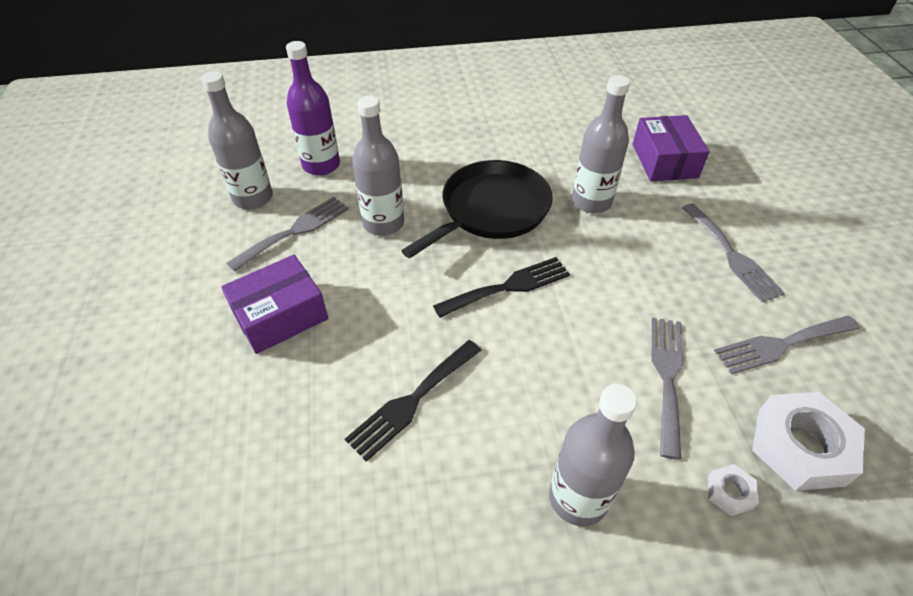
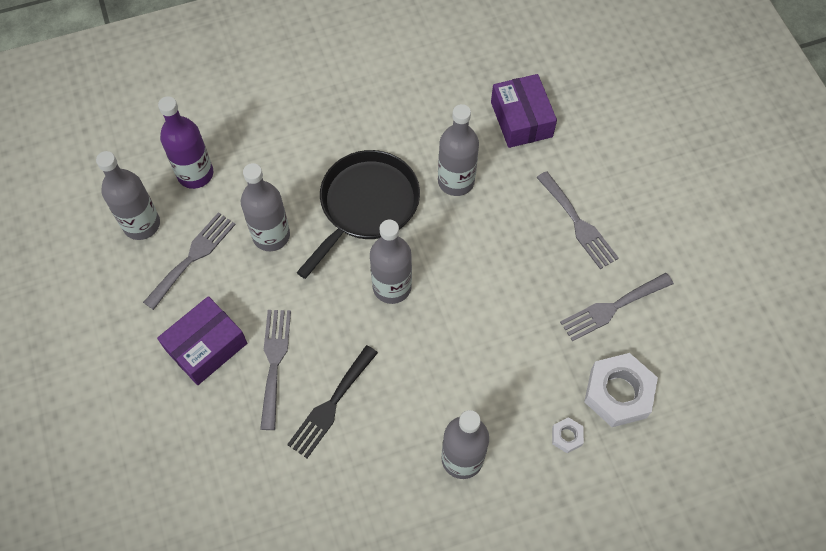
camera: 10 degrees left, 15 degrees up
black fork [433,257,570,318] -> grey bottle [370,220,412,304]
grey fork [652,317,683,460] -> grey fork moved to [260,310,291,430]

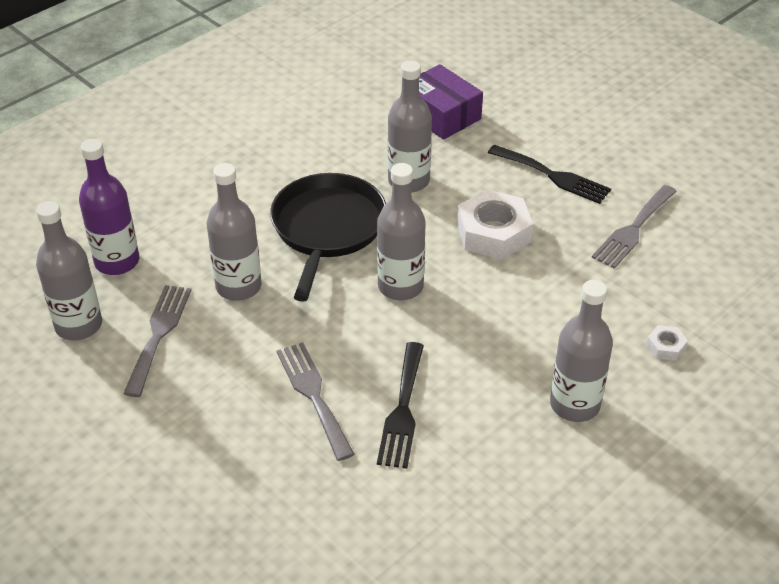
camera: 25 degrees left, 20 degrees down
purple box [157,296,247,385] -> none
grey fork [536,171,619,269] -> black fork [488,145,611,204]
white nut [584,353,658,427] -> white nut moved to [457,189,533,259]

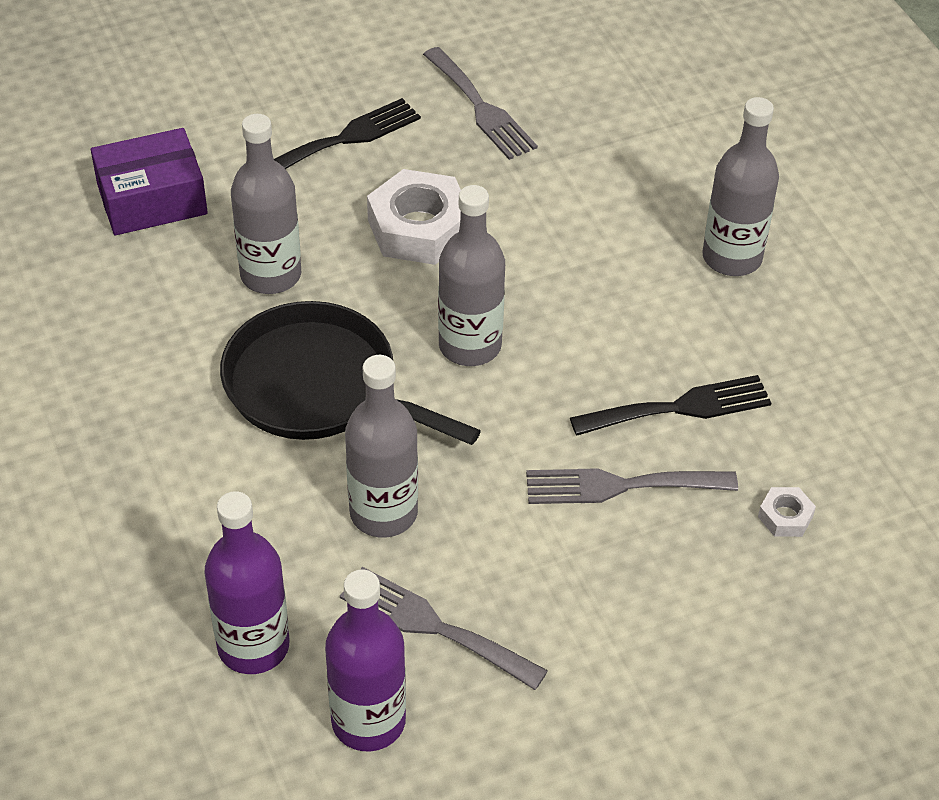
camera: 70 degrees left, 5 degrees up
grey bottle [36,201,102,340] -> purple bottle [325,570,406,751]
black fork [377,342,424,469] -> black fork turned 45 degrees counterclockwise [570,375,772,436]
white nut [646,325,688,361] -> white nut moved to [758,487,816,537]

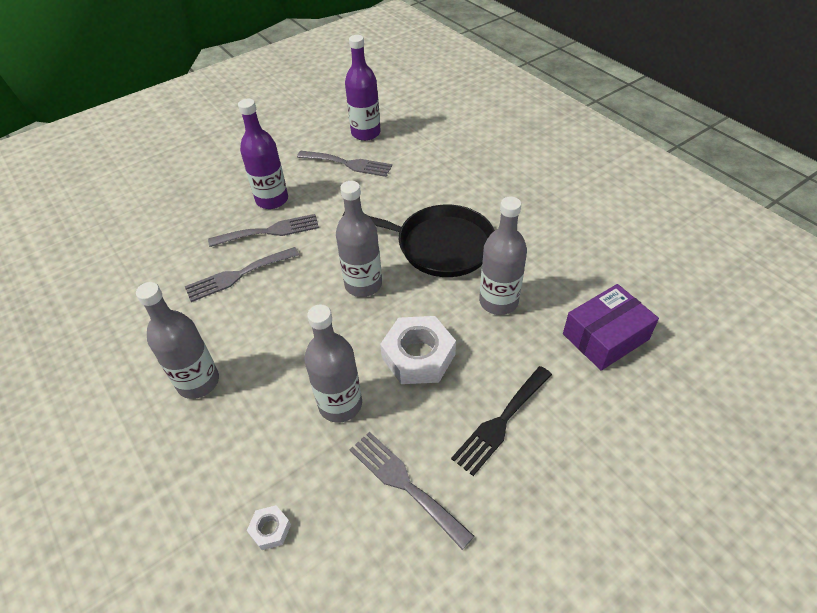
camera: 170 degrees right, 0 degrees up
purple bottle [204,491,289,674] -> purple bottle moved to [238,99,288,209]
grey bottle [345,355,418,538] -> grey bottle moved to [304,304,362,423]
black fork [570,375,772,436] -> grey fork [185,247,299,302]
white nut [758,487,816,537] -> white nut moved to [247,505,291,550]

